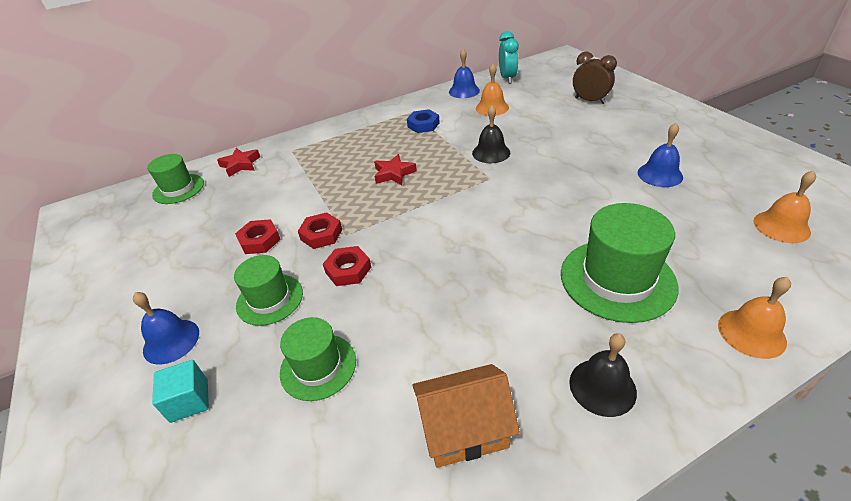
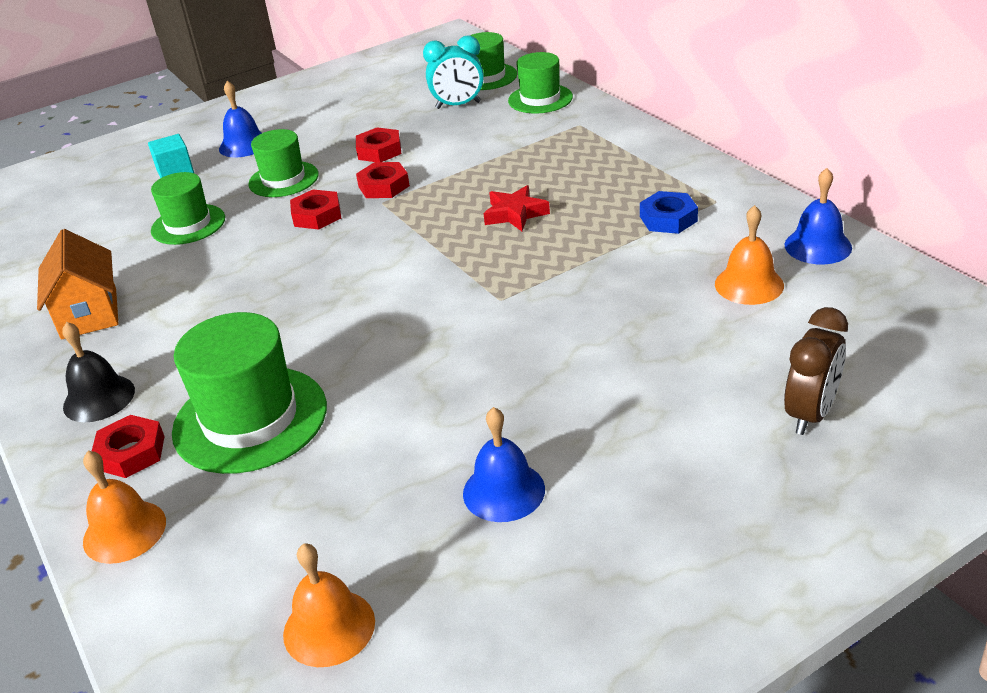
camera: 85 degrees right, 5 degrees down
red star [217,148,260,177] -> green hat [508,52,573,114]
black bell [472,105,510,163] -> none
turquoise clock [499,31,519,84] -> turquoise clock moved to [423,35,484,109]
none -> red nut [92,415,165,478]

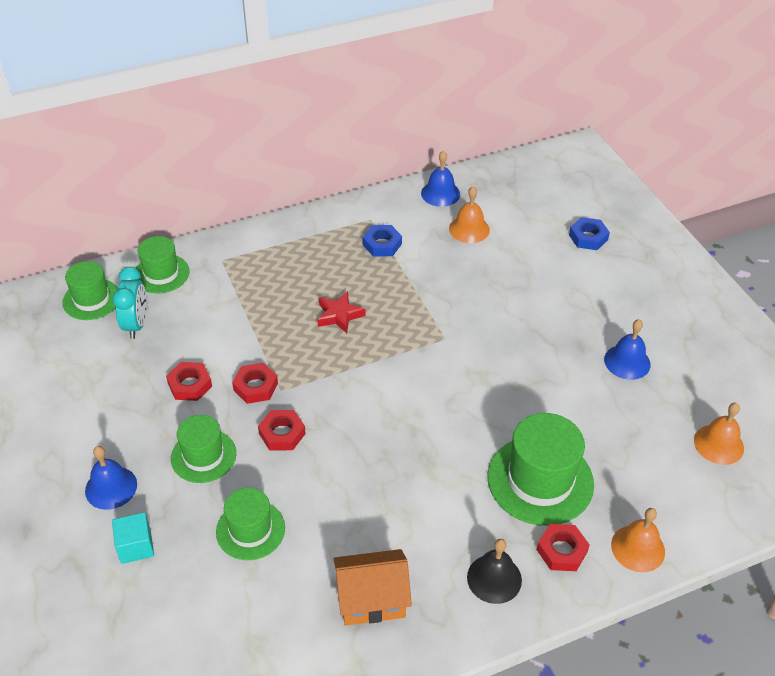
camera: 85 degrees left, 10 degrees up
brown clock [784,307,848,435] -> blue nut [569,217,610,250]

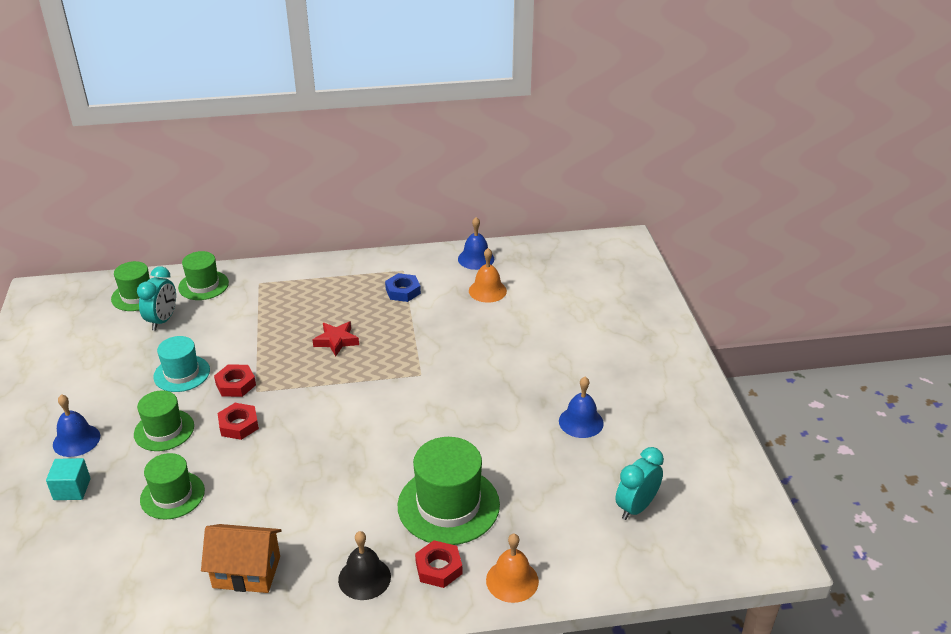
camera: 15 degrees right, 10 degrees down
red nut [166,362,212,401] -> turquoise hat [153,336,210,392]
blue nut [569,217,610,250] -> none
orange bell [694,403,744,465] -> turquoise clock [615,447,664,520]

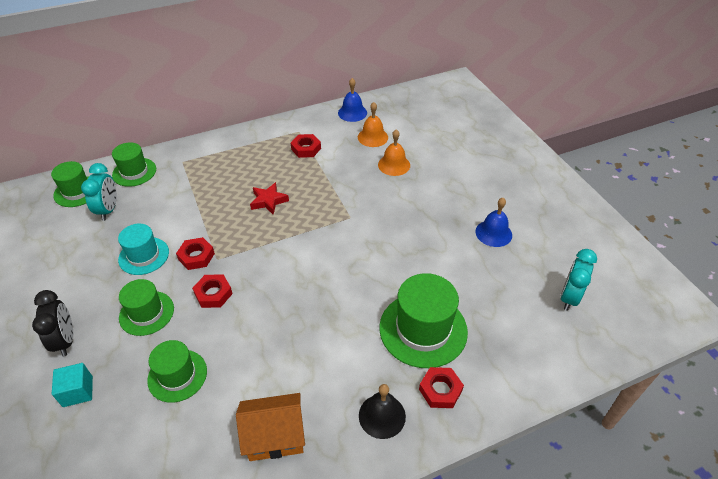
camera: 15 degrees left, 10 degrees up
blue bell [53,394,100,457] -> black clock [32,290,73,357]
blue nut [385,273,421,302] -> red nut [291,134,321,158]
orange bell [486,534,539,603] -> orange bell moved to [378,129,410,176]

